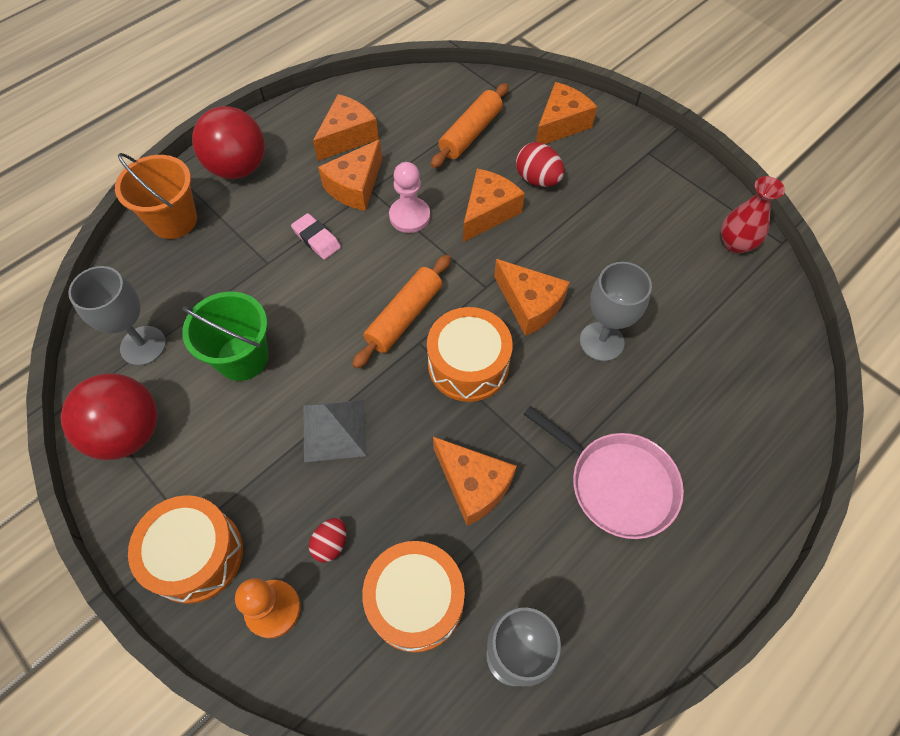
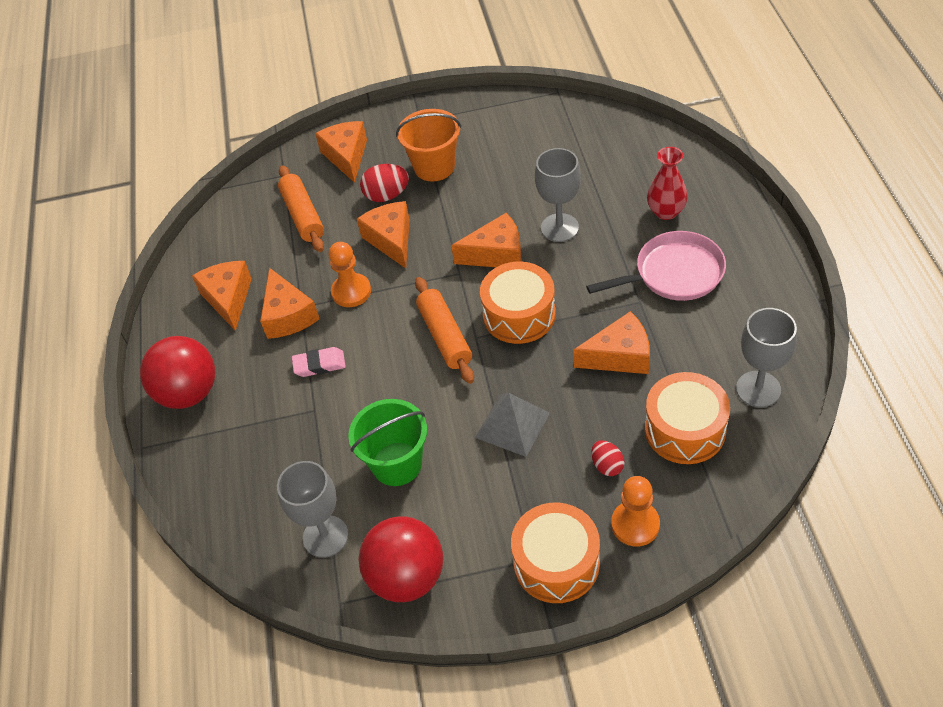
camera: 50 degrees left, 10 degrees down
orange bucket [115,153,197,239] -> orange bucket moved to [396,109,461,181]
pink pawn [389,162,430,233] -> orange pawn [329,242,371,307]
red vase [721,176,785,254] -> red vase moved to [647,147,688,220]

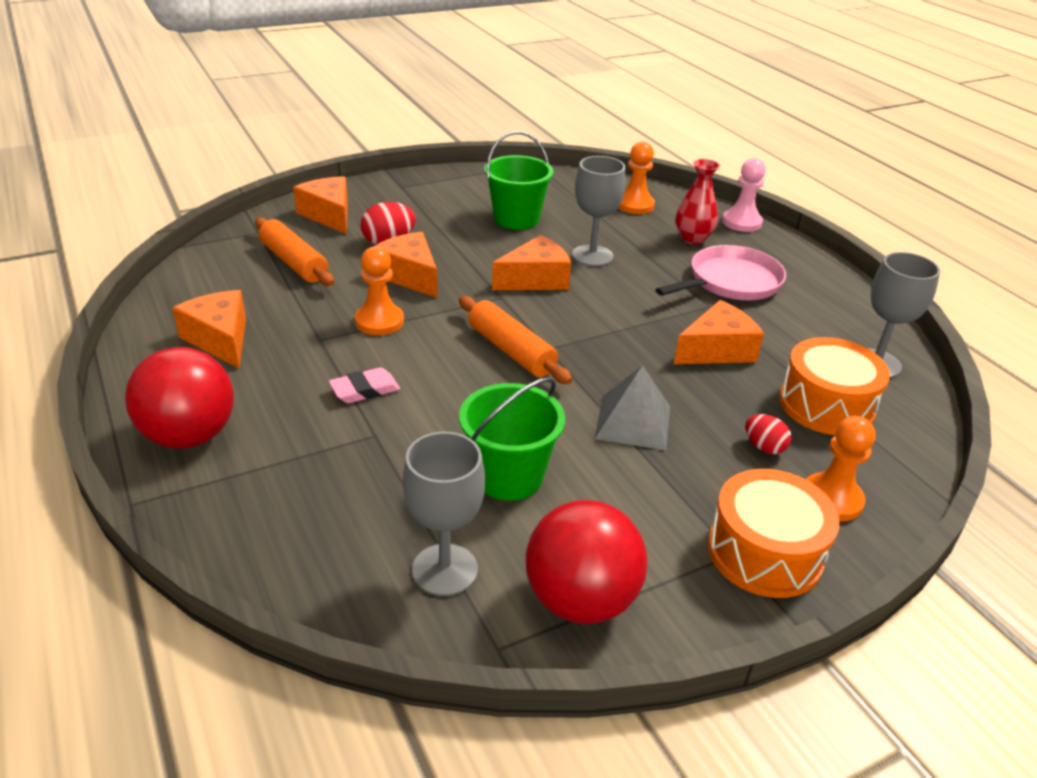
camera: 25 degrees left, 15 degrees down
orange cheese [260,268,319,339] -> none
orange bucket [396,109,461,181] -> none
orange drum [480,262,556,344] -> none
none -> green bucket [484,131,554,230]
none -> orange pawn [618,142,655,214]
none -> pink pawn [722,158,766,232]

